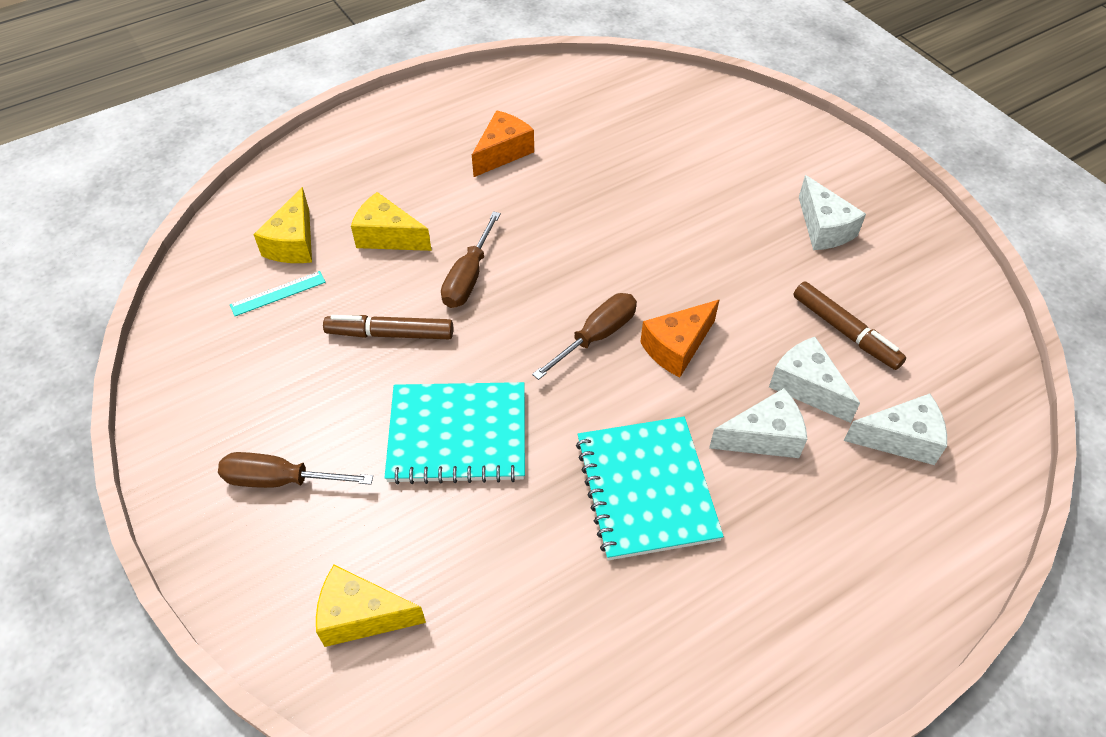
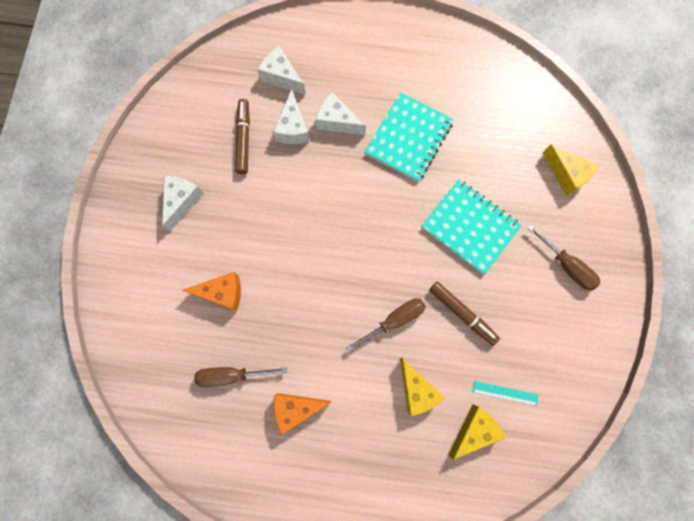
camera: 140 degrees left, 25 degrees up
brown screwdriver [532,293,637,380] -> brown screwdriver moved to [194,367,287,387]
orange cheese [640,300,719,377] -> orange cheese moved to [182,272,241,311]

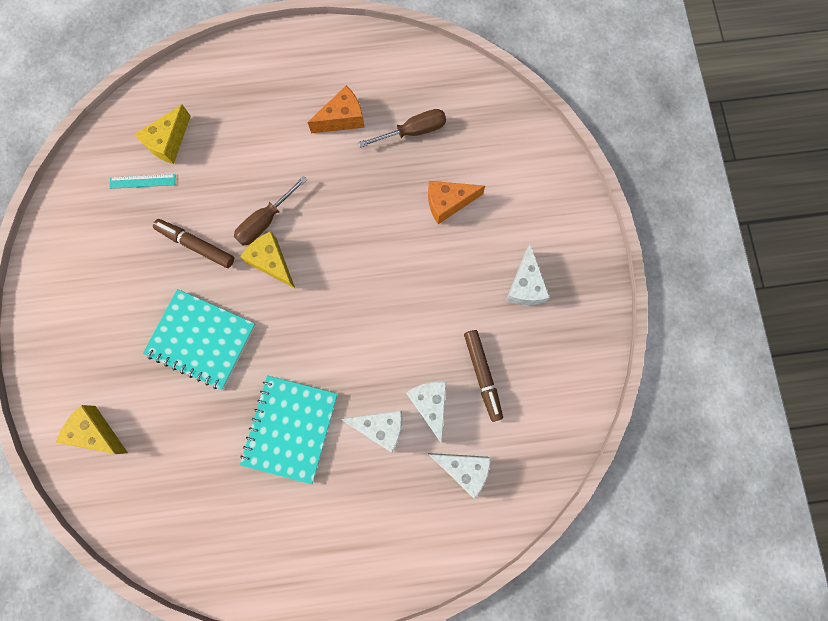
camera: 165 degrees right, 0 degrees up
yellow cheese [400,358,445,416] -> yellow cheese moved to [240,231,295,288]
brown screwdriver [528,225,600,291] -> none

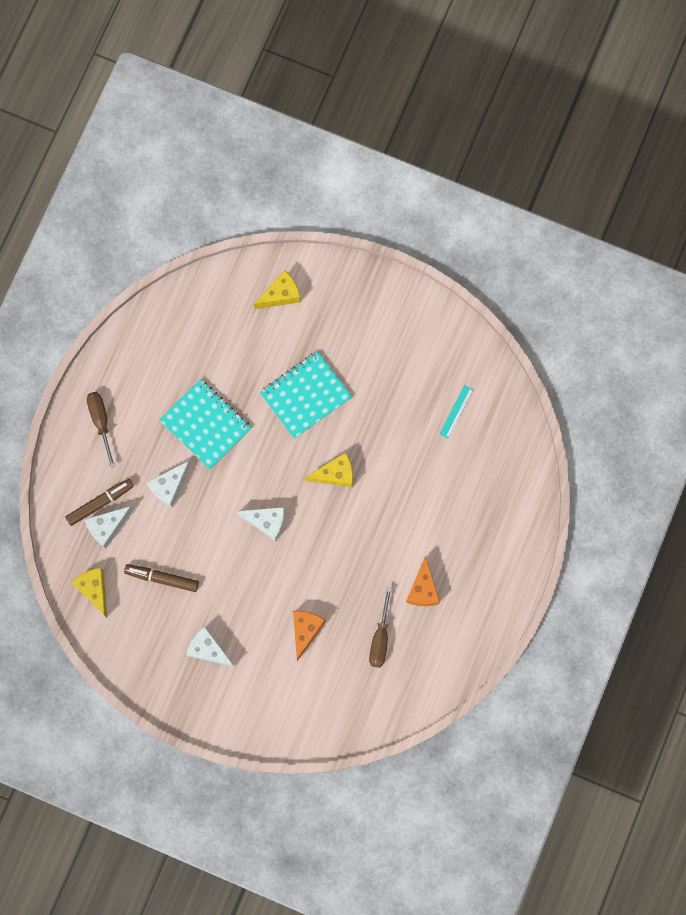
camera: 120 degrees right, 0 degrees up
yellow cheese [135,104,191,164] -> yellow cheese moved to [71,568,107,617]
brown marker [153,219,234,268] -> brown marker moved to [65,479,134,526]
brown screwdriver [234,176,307,246] -> brown screwdriver moved to [87,392,115,468]
white cheese [406,381,446,444] -> white cheese moved to [236,507,285,541]

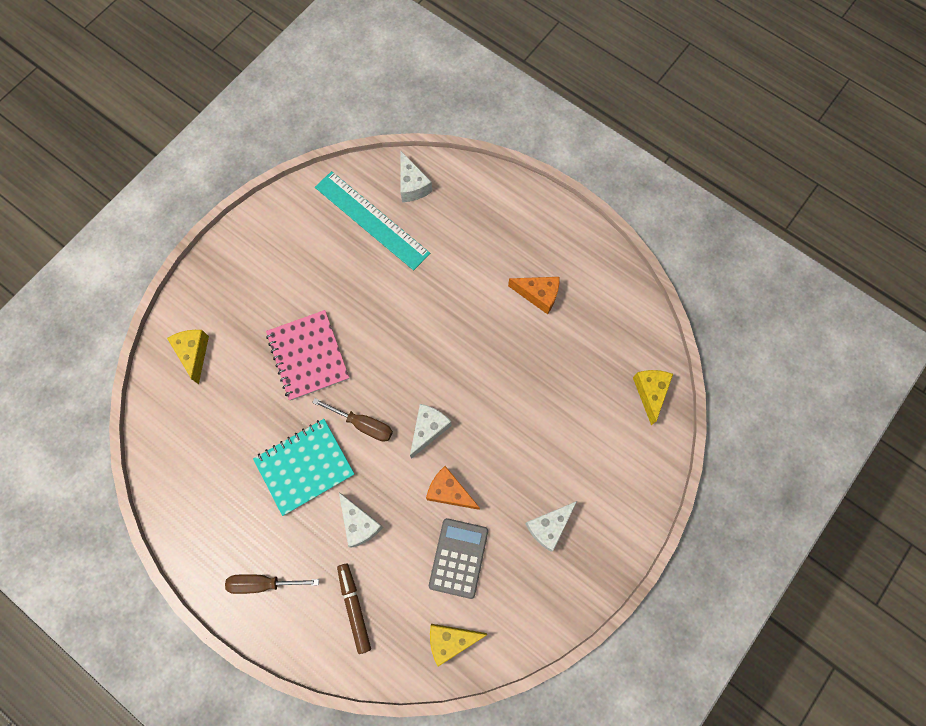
camera: 75 degrees left, 5 degrees down
white cheese [84,506,133,548] -> white cheese moved to [400,150,432,202]
brown marker [124,564,199,592] -> grey calculator [429,518,488,599]
turquoise notebook [260,351,352,439] -> pink notebook [266,310,349,401]
orange cheese [293,611,326,661] -> orange cheese moved to [426,466,480,510]
yellow cheese [305,452,353,487] -> yellow cheese moved to [633,370,673,425]
brown screwdriver [369,587,392,668] -> brown screwdriver moved to [312,398,393,442]
turquoise ruler [440,385,473,439] -> turquoise ruler [315,171,430,270], size x2.41

